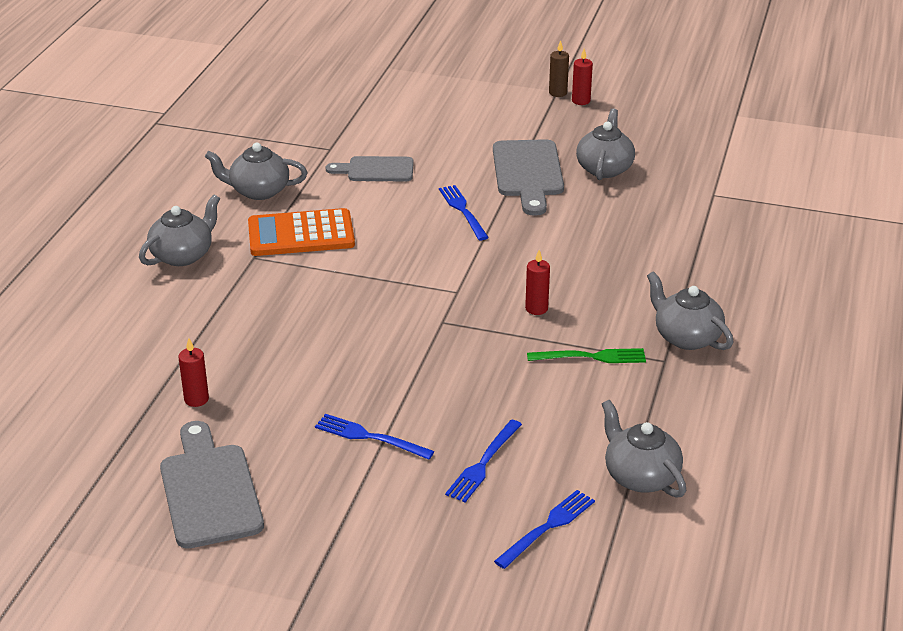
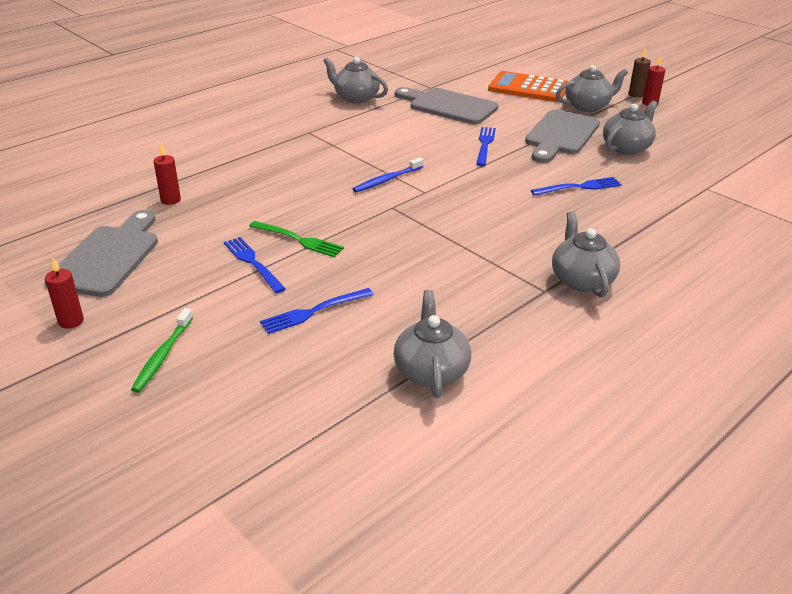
camera: 30 degrees right, 0 degrees up
grey teapot [139,195,220,266] -> grey teapot moved to [556,65,628,112]
orange calculator [248,208,355,256] -> orange calculator moved to [488,71,568,102]
grey cutting board [326,156,414,181] -> grey cutting board [395,87,498,124], size x1.54
blue fork [494,490,595,569] -> blue fork moved to [531,177,622,196]
red candle [525,250,550,315] -> red candle moved to [45,258,84,329]
green fork [527,348,646,363] -> green fork moved to [249,221,344,257]
none -> green toothbrush [131,308,193,393]
none -> blue toothbrush [353,157,424,192]

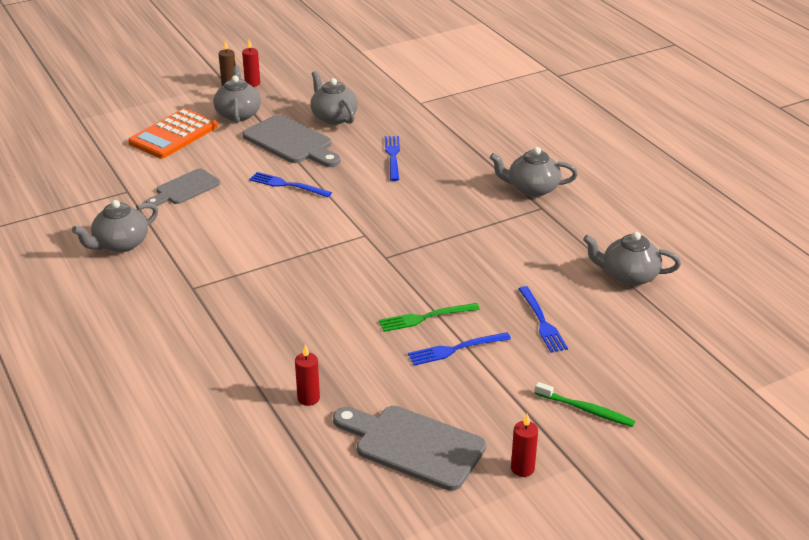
camera: 75 degrees left, 0 degrees up
green fork [249,221,344,257] -> green fork turned 150 degrees counterclockwise [379,303,480,332]
blue toothbrush [353,157,424,192] -> none
grey cutting board [395,87,498,124] -> grey cutting board [146,168,220,206], size x0.65

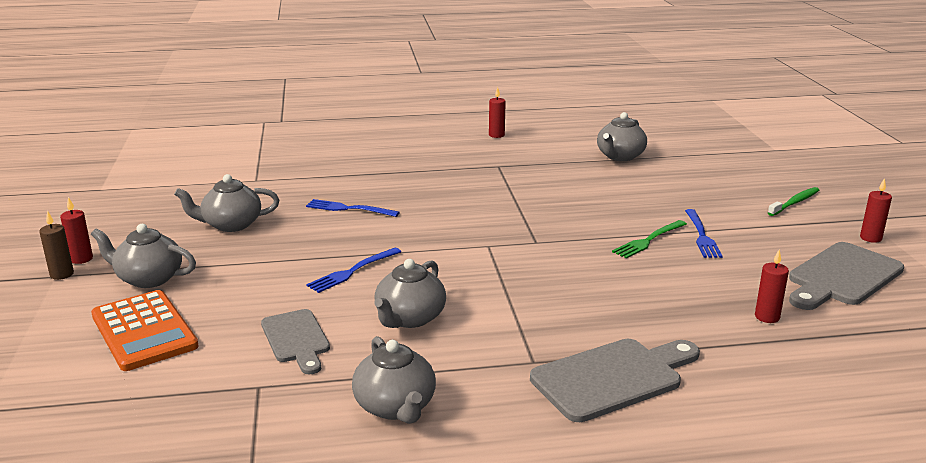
camera: 70 degrees left, 10 degrees down
grey cutting board [242,115,341,167] -> grey cutting board moved to [530,339,700,422]
green fork [379,303,480,332] -> green fork turned 45 degrees clockwise [612,220,687,259]
grey teapot [490,147,578,197] -> grey teapot moved to [375,259,446,328]
blue fork [518,286,568,353] -> none
none -> red candle [489,87,506,138]

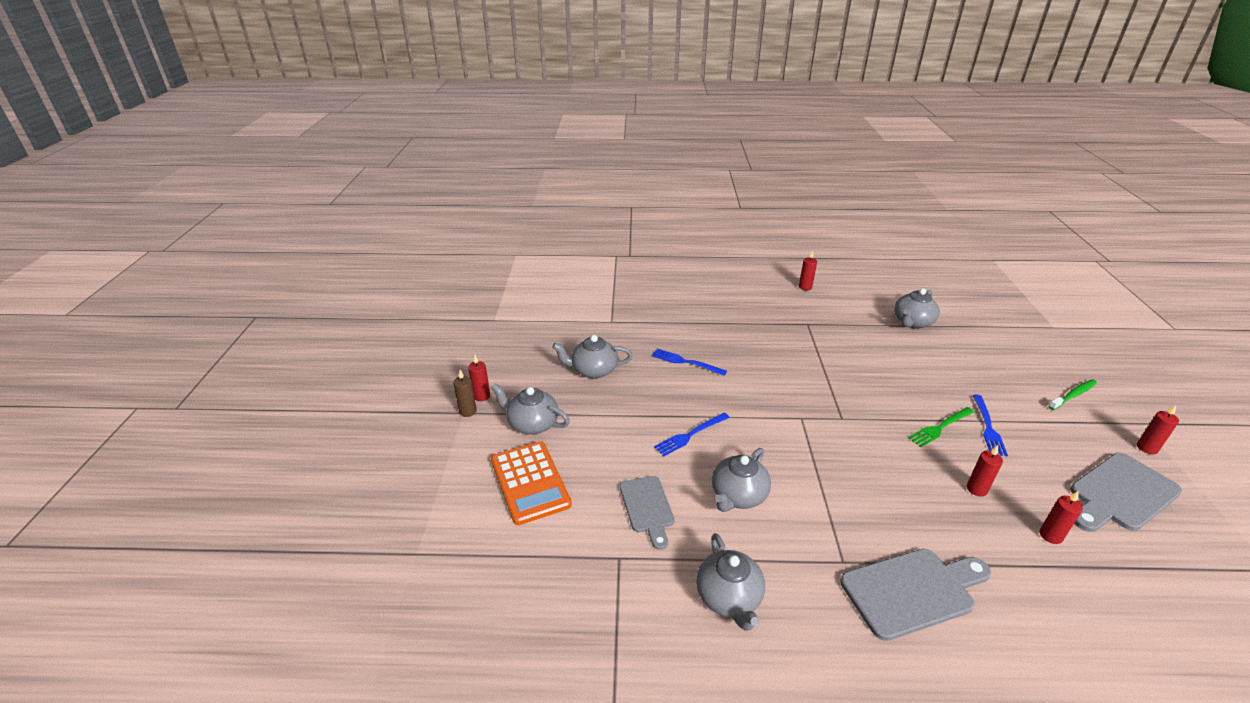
camera: 10 degrees right, 10 degrees up
none -> red candle [967,445,1003,497]

